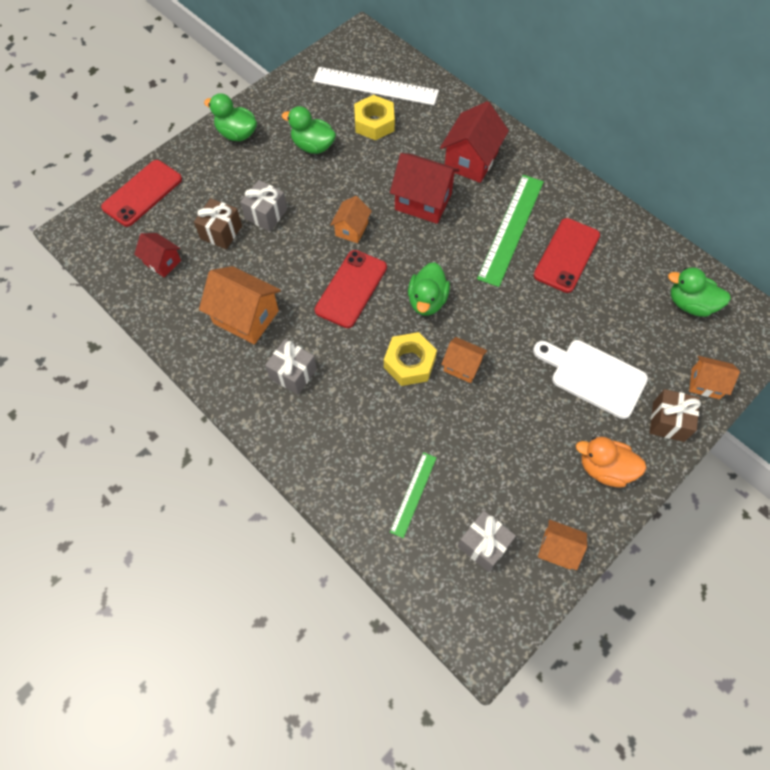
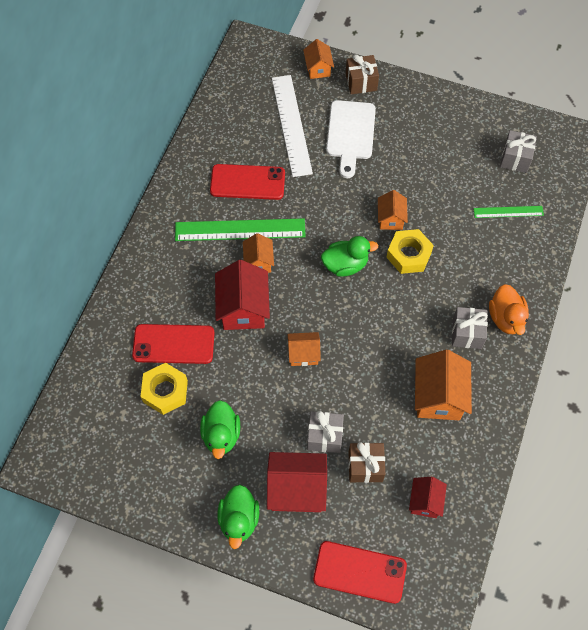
camera: 115 degrees left, 0 degrees up
white ruler [313,67,439,105] -> white ruler moved to [272,75,313,177]
red phone [315,250,387,328] -> red phone moved to [132,324,215,364]
red house [440,101,509,183] -> red house moved to [267,452,327,512]
orange house [538,519,587,570] -> orange house moved to [243,233,274,273]
orange duck [576,437,647,487] -> orange duck moved to [489,284,529,335]
green duck [668,267,731,317] -> none

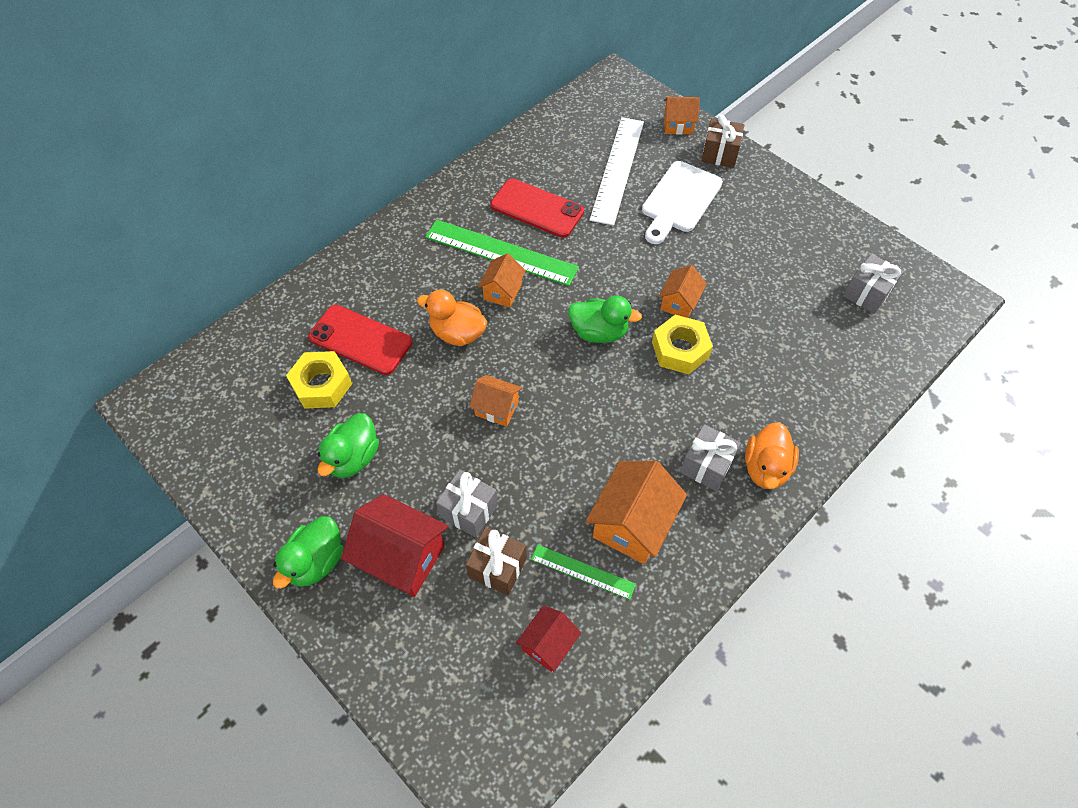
camera: 25 degrees right, 5 degrees down
red house [215,260,270,330] -> orange duck [417,290,487,346]
orange house [303,39,334,79] -> orange house turned 75 degrees clockwise [664,97,700,135]
red phone [313,541,407,604] -> none
green ruler [473,206,544,218] -> green ruler moved to [531,545,636,600]

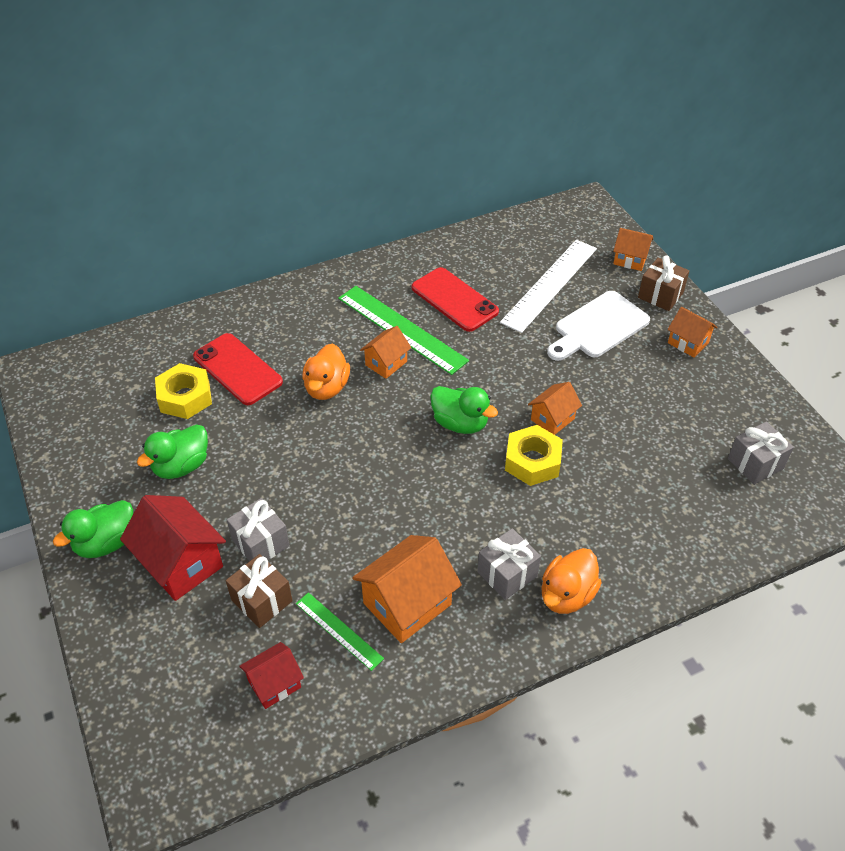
camera: 20 degrees right, 10 degrees down
orange duck [417,290,487,346] -> orange duck turned 120 degrees counterclockwise [302,343,350,400]
orange house [469,375,522,427] -> orange house moved to [668,307,718,358]

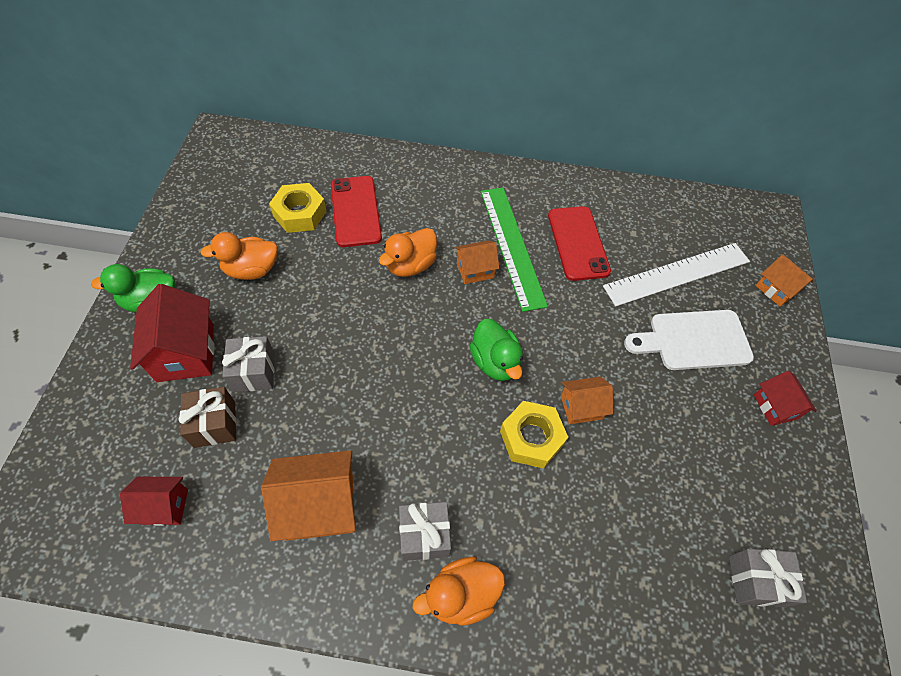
camera: 30 degrees right, 10 degrees up
green duck [137,424,208,479] -> orange duck [200,232,278,280]
green ruler [296,592,384,671] -> none
brown gift [638,256,689,311] -> none
orange house [668,307,718,358] -> red house [754,371,817,426]

